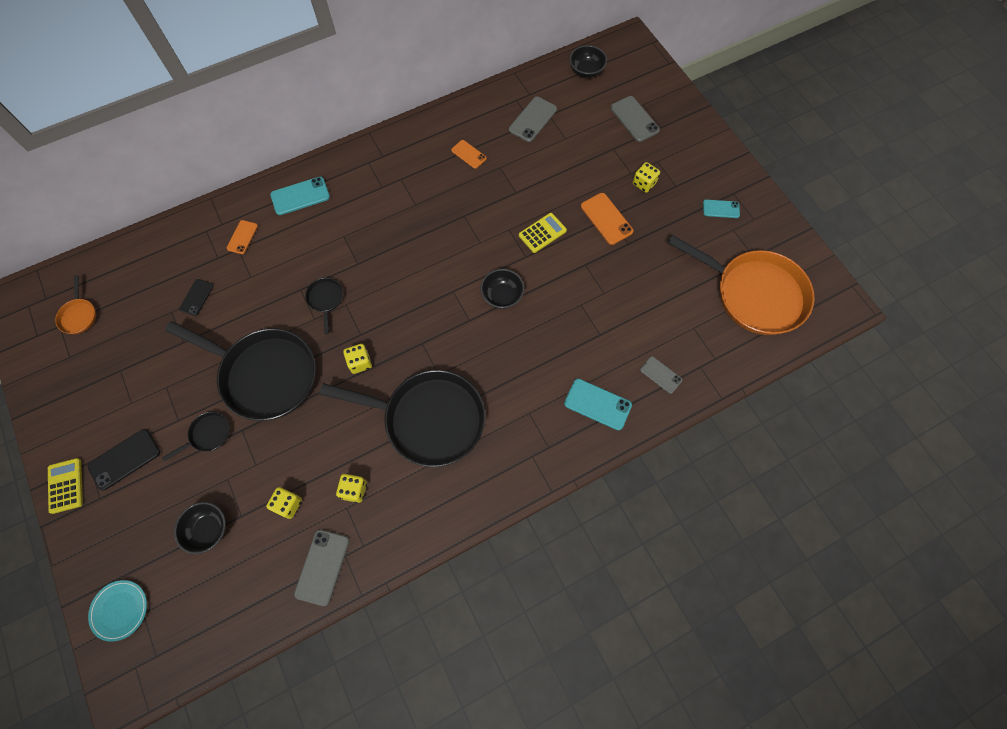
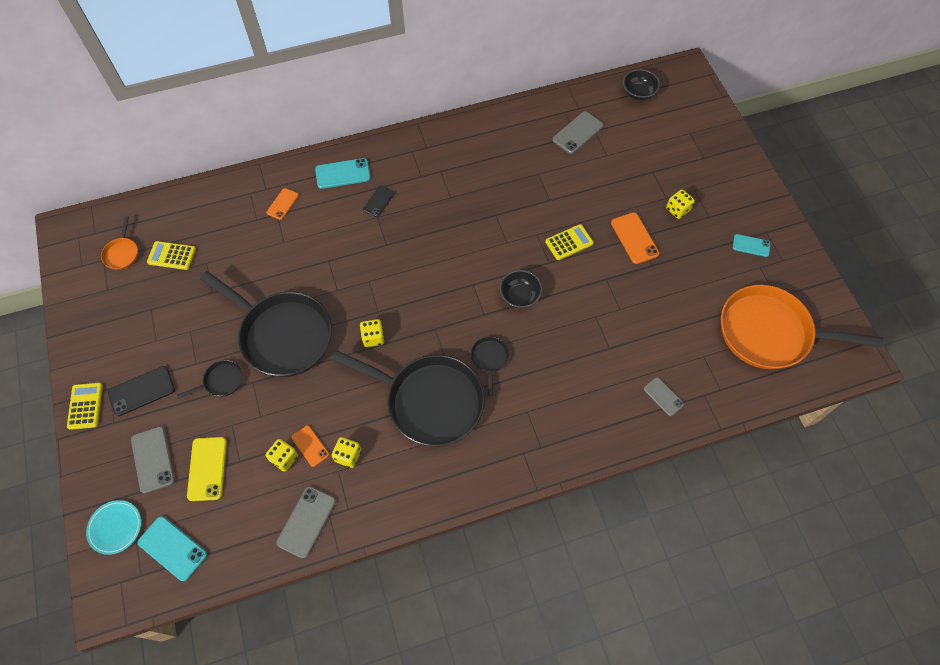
camera: 10 degrees right, 5 degrees down
black bowl [174,502,226,554] -> yellow phone [187,437,227,501]
black phone [179,279,214,316] -> black phone moved to [363,186,395,217]
black pan [305,278,343,334] -> black pan moved to [471,337,509,396]
orange phone [451,140,487,169] -> orange phone moved to [291,425,329,467]
turquoise phone [564,379,632,430] -> turquoise phone moved to [138,516,207,581]
grey phone [611,96,660,142] -> grey phone moved to [131,426,175,494]
orange pan [668,235,815,335] -> orange pan turned 150 degrees clockwise [721,285,884,369]
none -> yellow calculator [147,241,196,270]

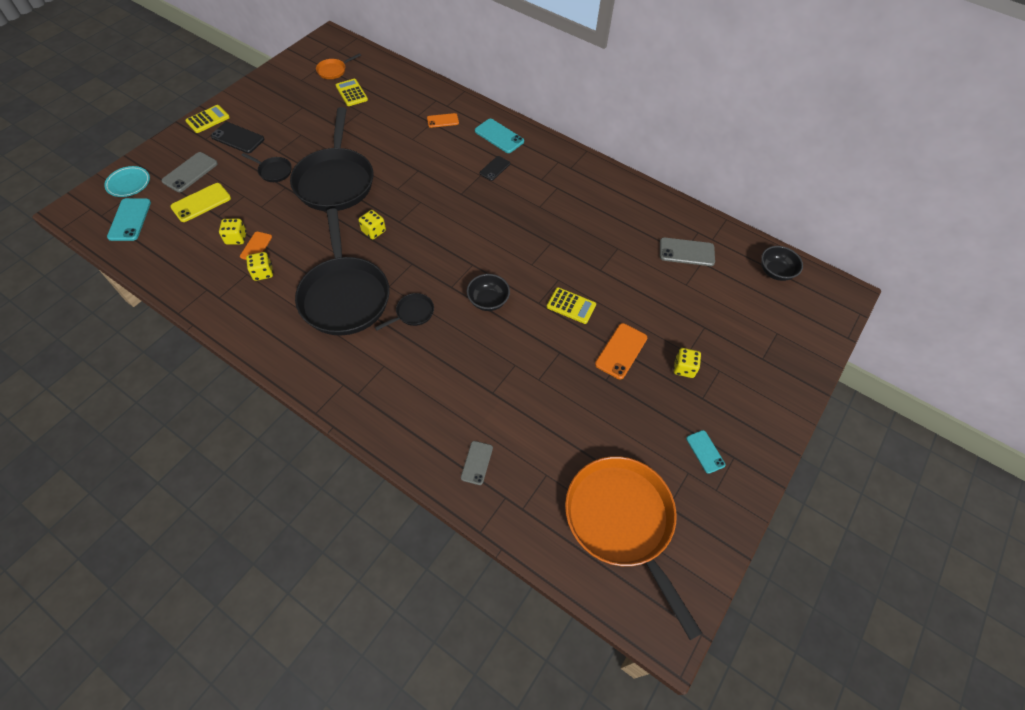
camera: 50 degrees right, 5 degrees down
grey phone [276,486,336,558] -> none
black phone [363,186,395,217] -> black phone turned 45 degrees counterclockwise [479,156,510,181]

